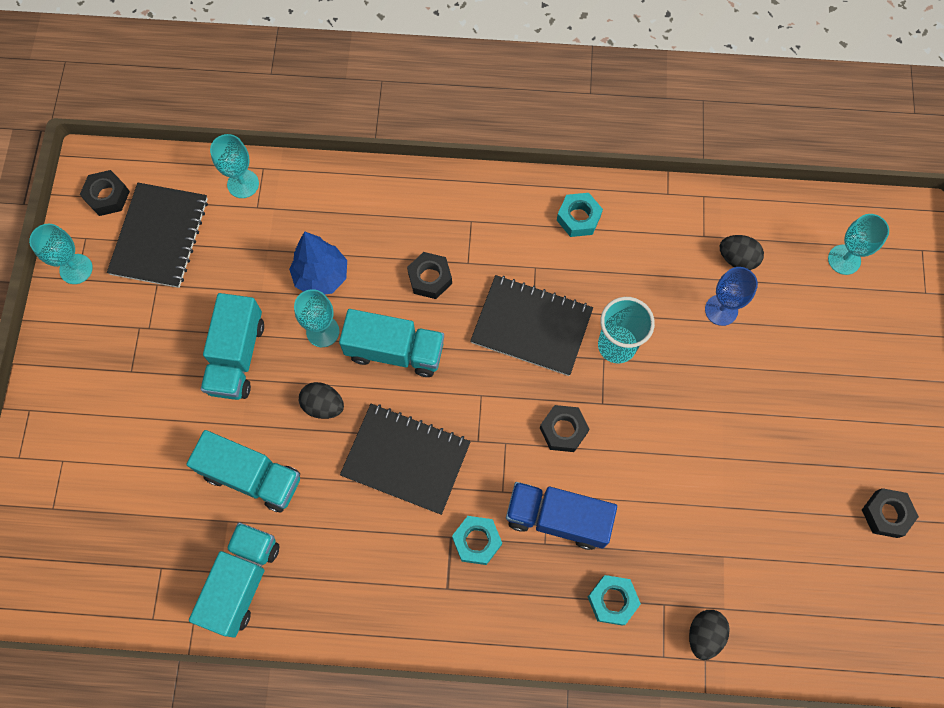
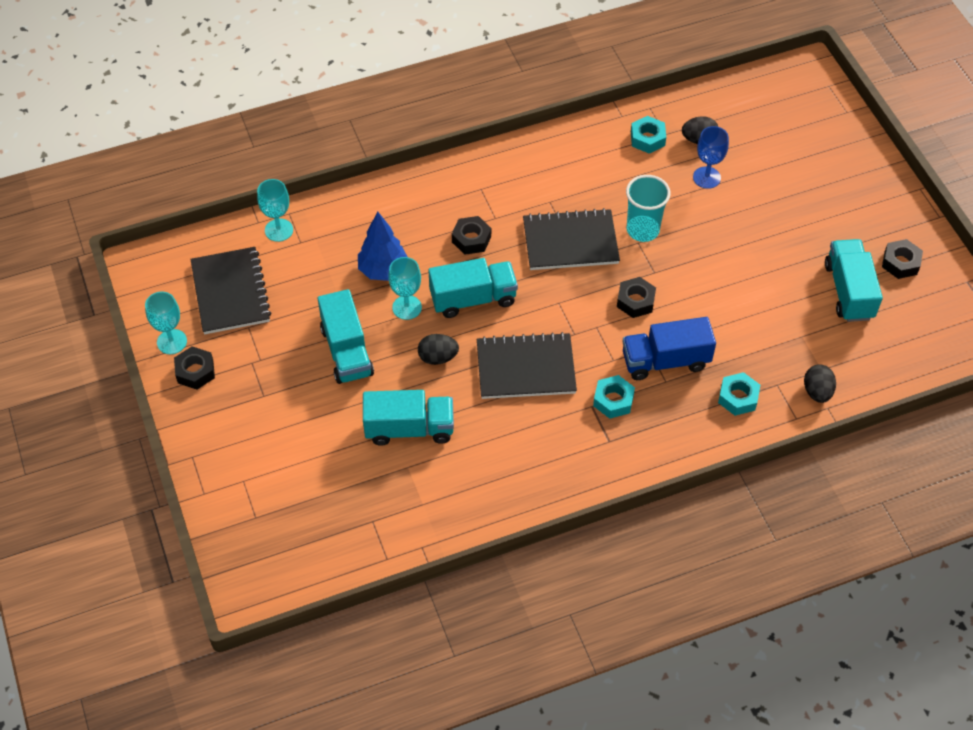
camera: 25 degrees left, 15 degrees down
black nut [80,170,130,216] -> black nut moved to [174,346,215,389]
turquoise truck [189,522,279,638] -> turquoise truck moved to [825,239,883,322]
turquoise nut [557,193,603,237] -> turquoise nut moved to [631,116,666,154]
turquoise goblet [828,214,889,275] -> none

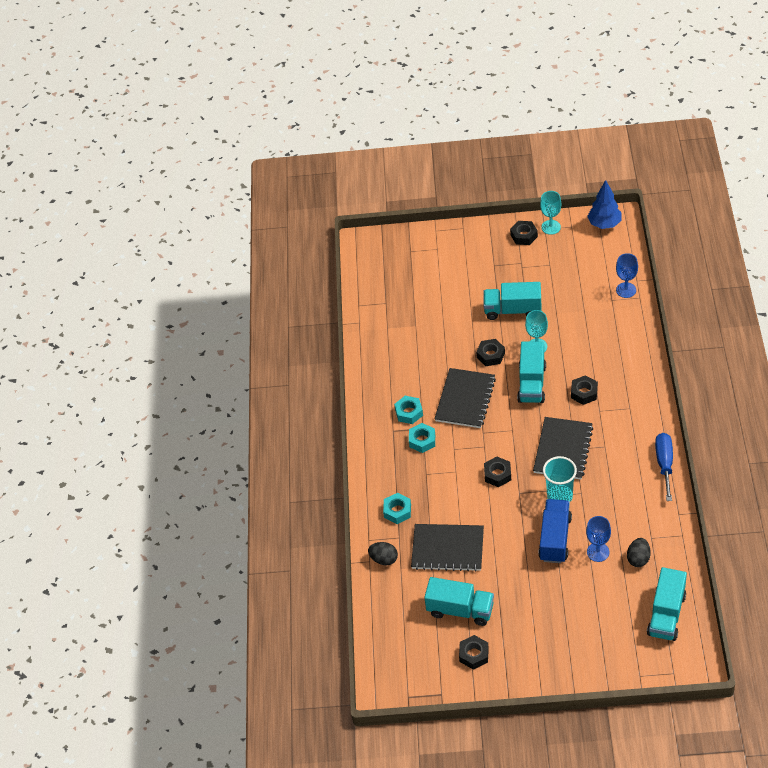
camera: 115 degrees right, 5 degrees down
black notebook [190,247,271,334] -> black notebook moved to [411,524,484,572]
turquoise goblet [257,179,293,242] -> blue goblet [616,253,638,298]
blue tree [358,212,407,281] -> blue tree moved to [587,180,621,229]
turquoise truck [363,390,454,446] -> turquoise truck moved to [647,567,687,641]
black egg [418,334,459,365] -> black nut [476,339,505,366]
blue truck [622,317,716,380] -> blue truck moved to [538,499,572,563]
turquoise nut [631,116,666,154] -> turquoise nut moved to [394,396,423,424]
none -> blue screwdriver [655,433,673,501]

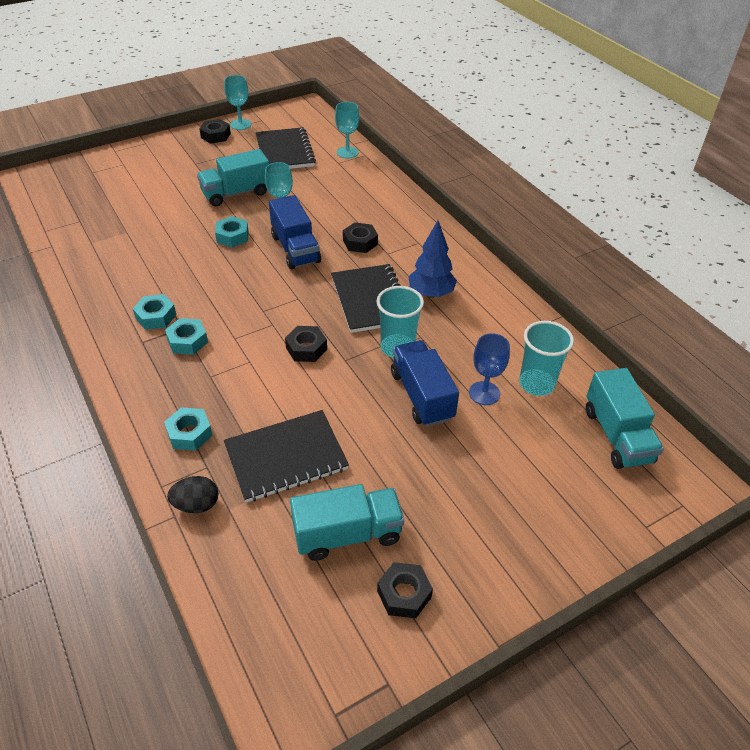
camera: 35 degrees left, 5 degrees down
black notebook [434,368,496,428] -> black notebook moved to [256,127,316,169]
black nut [476,339,505,366] -> turquoise nut [215,216,249,248]
turquoise truck [517,341,546,403] -> blue truck [269,195,321,269]
blue tree [587,180,621,229] -> blue tree moved to [408,220,457,298]
blue goblet [616,253,638,298] -> turquoise goblet [335,102,359,159]
black egg [627,538,651,567] -> turquoise cup [519,321,574,396]
blue screwdriver [655,433,673,501] -> none

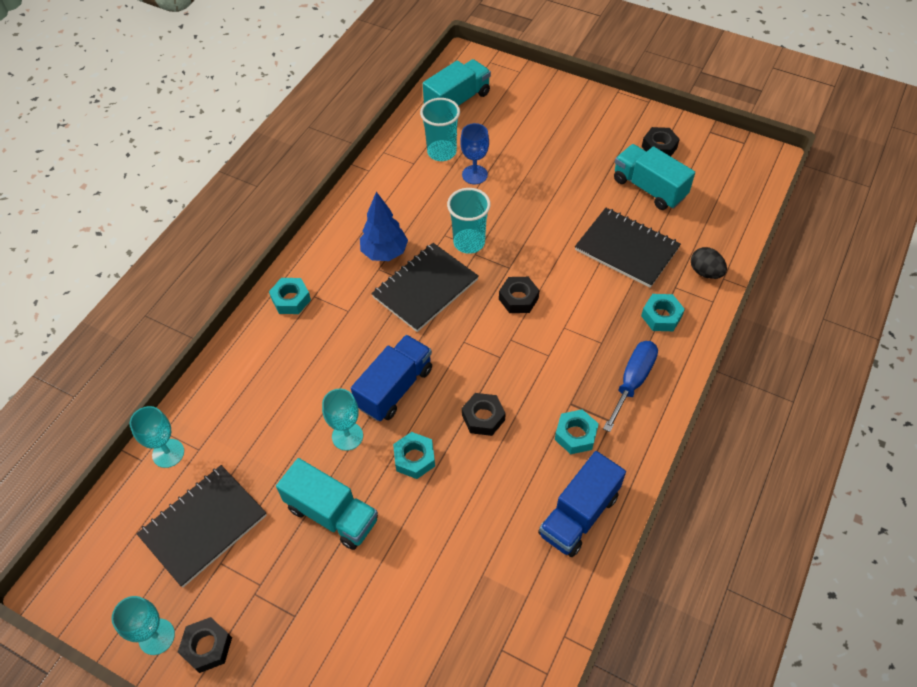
camera: 120 degrees left, 10 degrees up
turquoise nut [165,318,208,355] -> turquoise nut moved to [269,278,311,314]
black nut [343,223,378,253] -> black nut moved to [462,393,506,436]
blue truck [391,340,459,427] -> blue truck moved to [538,451,626,557]
none -> blue screwdriver [603,341,658,432]

